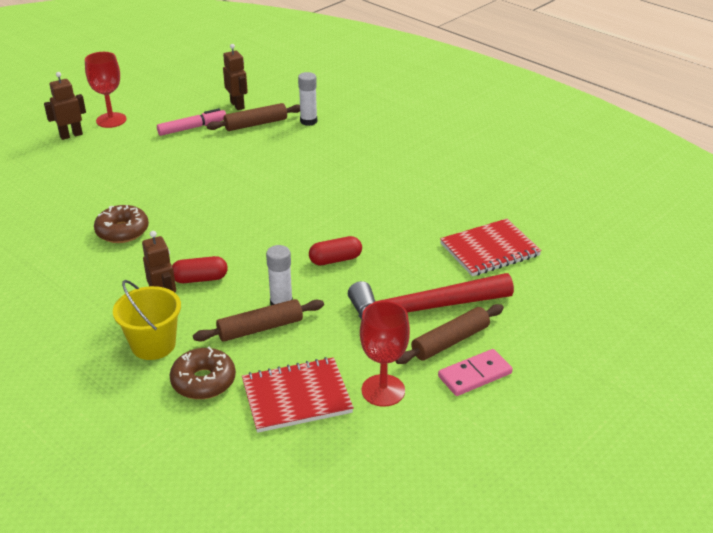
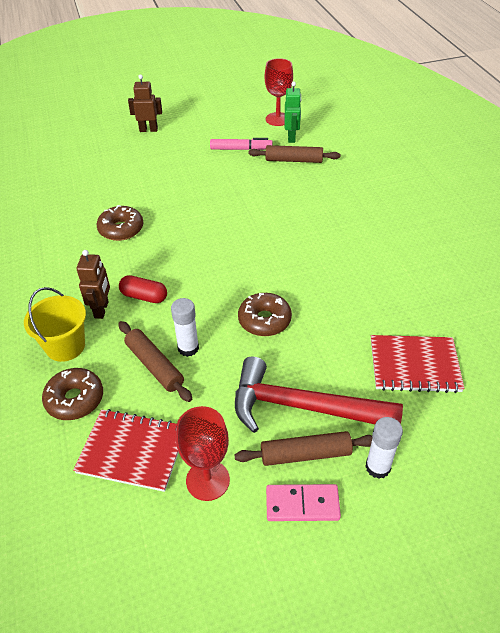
camera: 30 degrees right, 10 degrees up
red goblet [85,52,126,128] -> red goblet moved to [265,58,293,126]
brown rolling pin [193,299,324,342] -> brown rolling pin turned 45 degrees clockwise [118,321,192,402]
brown robot [223,44,248,110] -> green robot [284,82,301,143]
white glue stick [298,72,317,126] -> white glue stick moved to [365,417,403,479]
red capsule [309,236,362,265] -> brown donut [238,293,292,336]

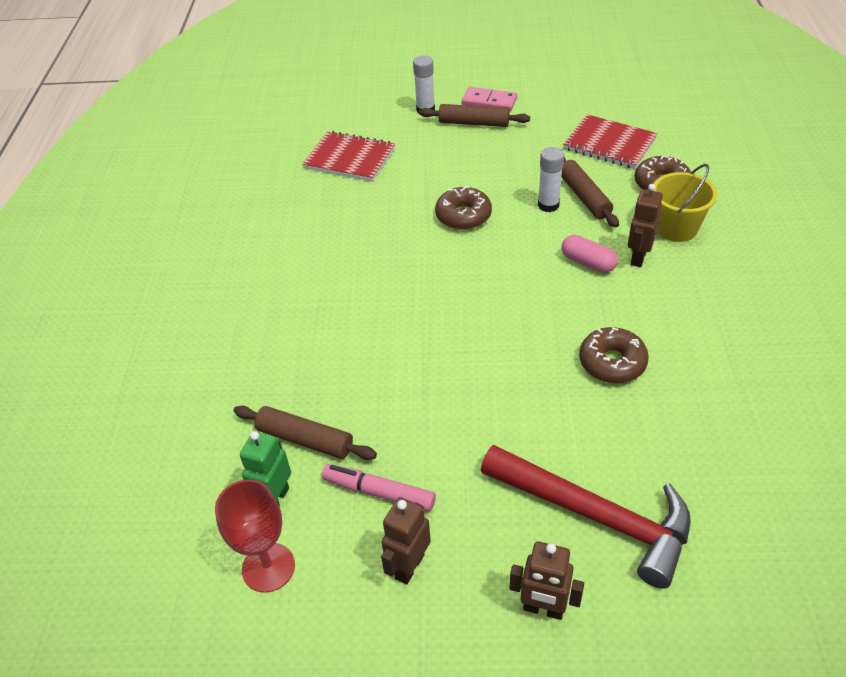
camera: 160 degrees left, 0 degrees up
red capsule [119,275,167,303] -> pink capsule [562,235,618,273]
red goblet [176,406,230,501] -> none
red hammer [235,357,403,433] -> red hammer moved to [481,445,691,589]
none -> brown robot [381,497,431,585]

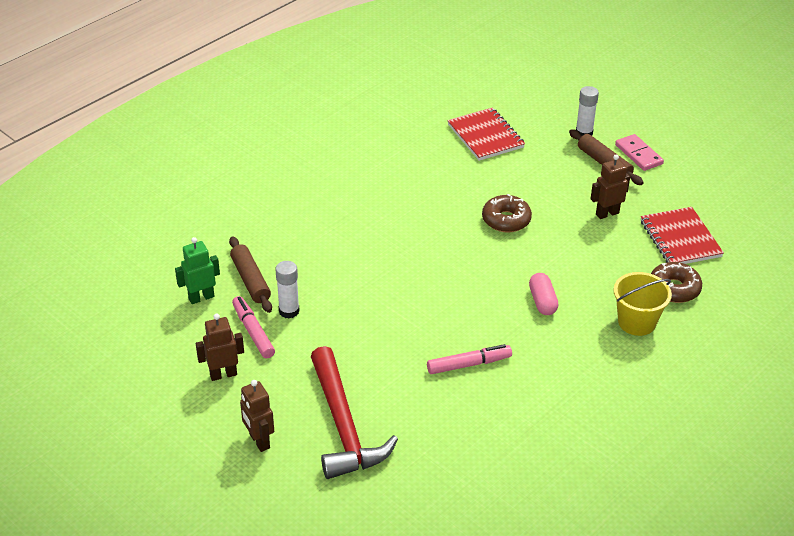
camera: 40 degrees right, 5 degrees down
red goblet [215,479,295,592] -> none
white glue stick [538,147,564,212] -> white glue stick moved to [276,261,300,318]
brown rolling pin [562,157,619,227] -> none
brown donut [579,327,649,383] -> pink marker [427,344,512,374]
brown robot [628,184,663,267] -> brown robot moved to [591,154,630,219]

